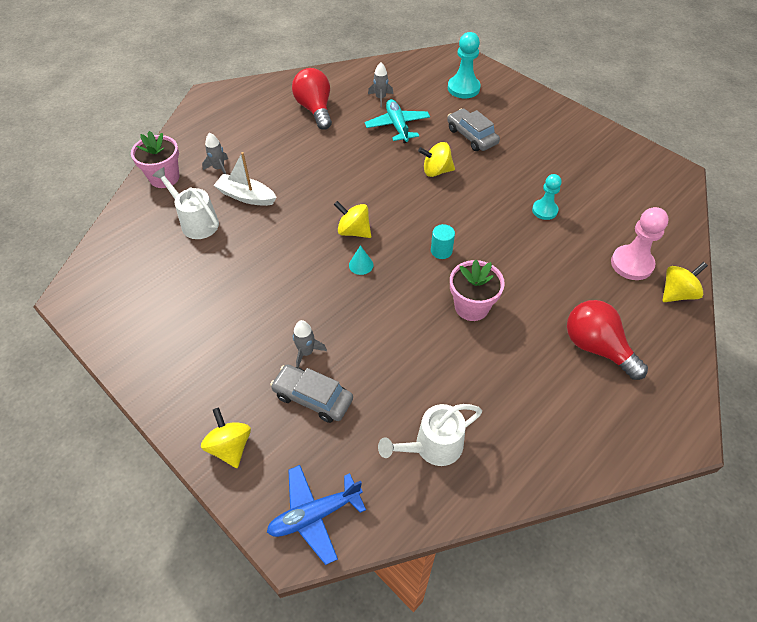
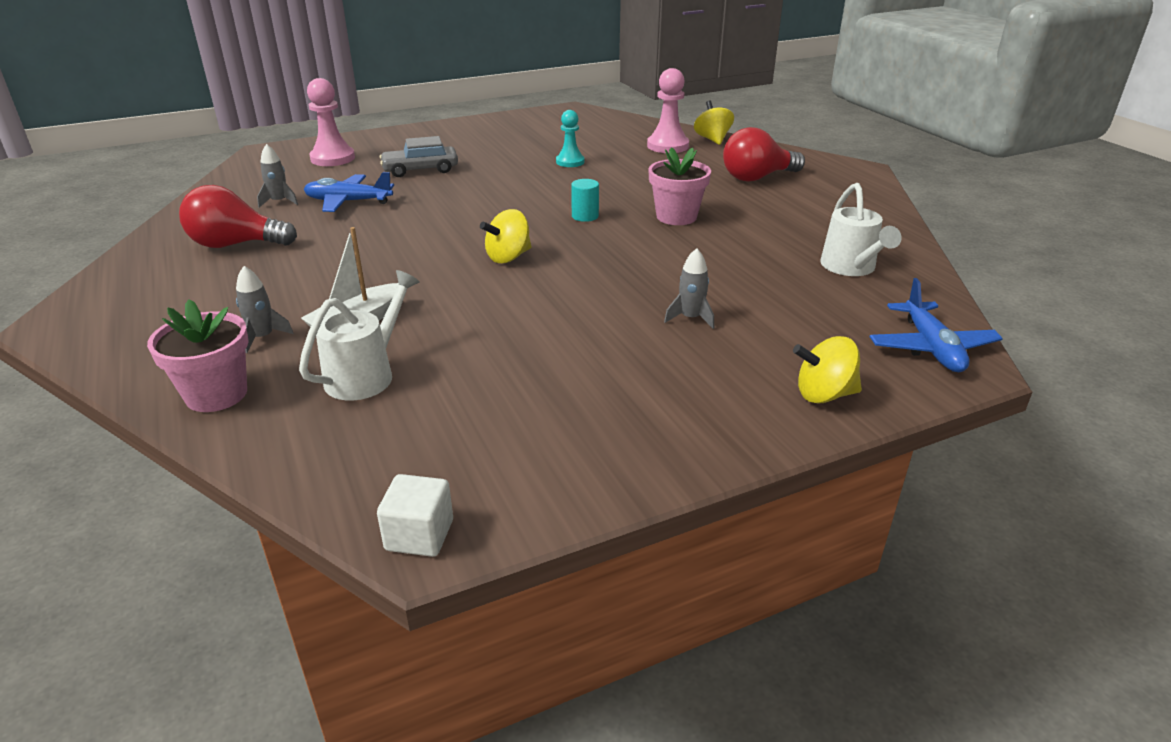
camera: 70 degrees left, 20 degrees down
white watering can [152,167,219,239] -> white watering can turned 150 degrees clockwise [299,270,420,400]
grey car [270,364,353,423] -> none
turquoise cone [349,245,373,275] -> none
turquoise plane [365,99,430,143] -> blue plane [304,172,394,212]
yellow spinning top [418,142,455,177] -> none
turquoise pawn [448,32,481,98] -> pink pawn [307,78,355,166]
none -> white cube [377,474,453,557]

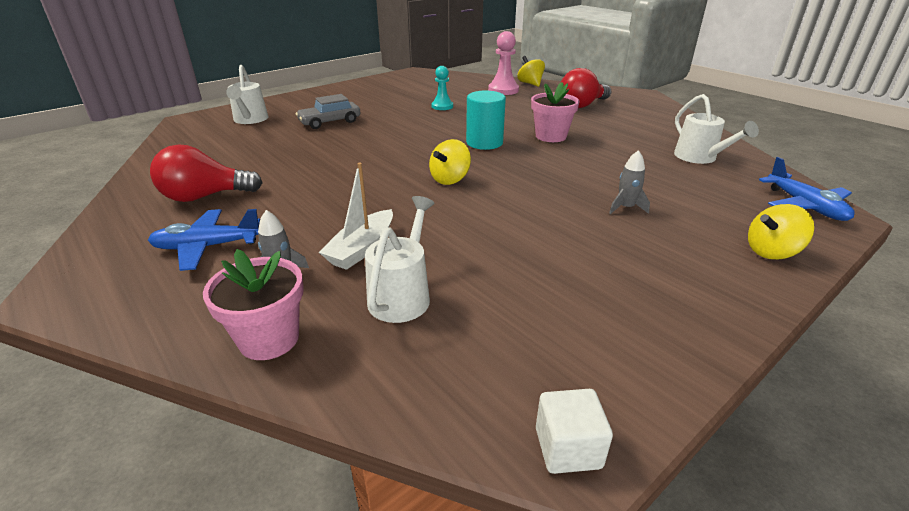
camera: 15 degrees left, 0 degrees up
grey rocket [257,144,298,208] -> none
blue plane [304,172,394,212] -> blue plane moved to [148,209,260,271]
pink pawn [307,78,355,166] -> white watering can [226,65,268,124]
turquoise cylinder [571,179,599,222] -> turquoise cylinder [466,91,506,150], size x1.74

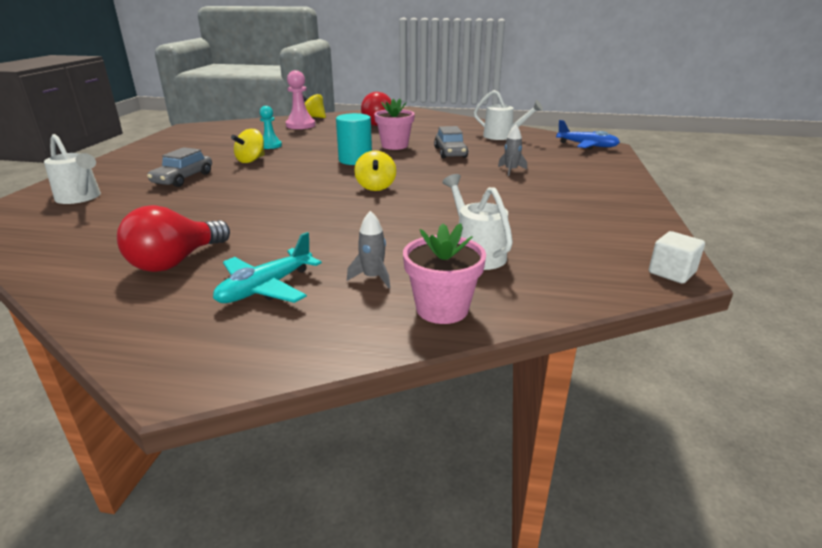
camera: 40 degrees left, 5 degrees down
blue plane [148,209,260,271] -> turquoise plane [213,232,322,303]
white boat [319,162,393,270] -> none
yellow spinning top [748,204,814,259] -> yellow spinning top moved to [231,129,265,163]
none -> grey car [434,126,468,159]

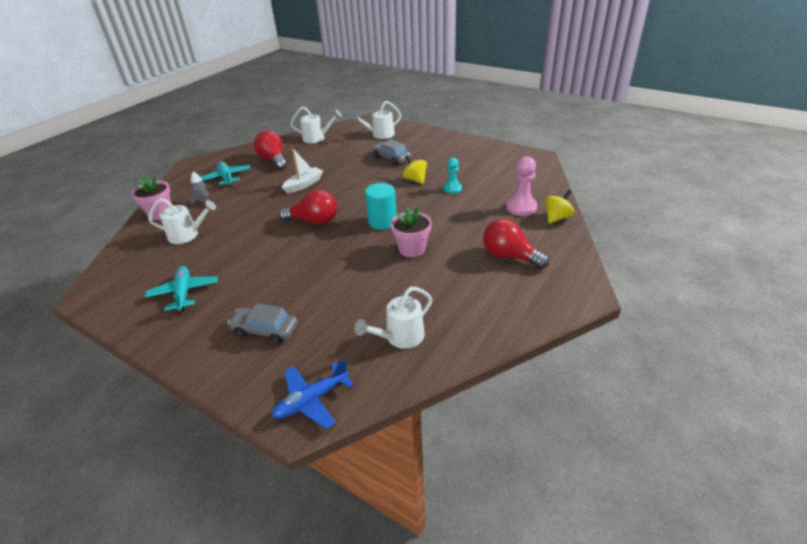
camera: 115 degrees right, 10 degrees up
yellow spinning top [354,150,396,191] -> red light bulb [279,190,337,225]
grey car [434,126,468,159] -> grey car moved to [228,303,298,344]
grey rocket [498,124,527,176] -> none
white cube [649,231,705,284] -> none
none -> turquoise plane [145,266,217,311]
none -> white boat [282,148,323,194]
none -> white watering can [291,107,342,143]

